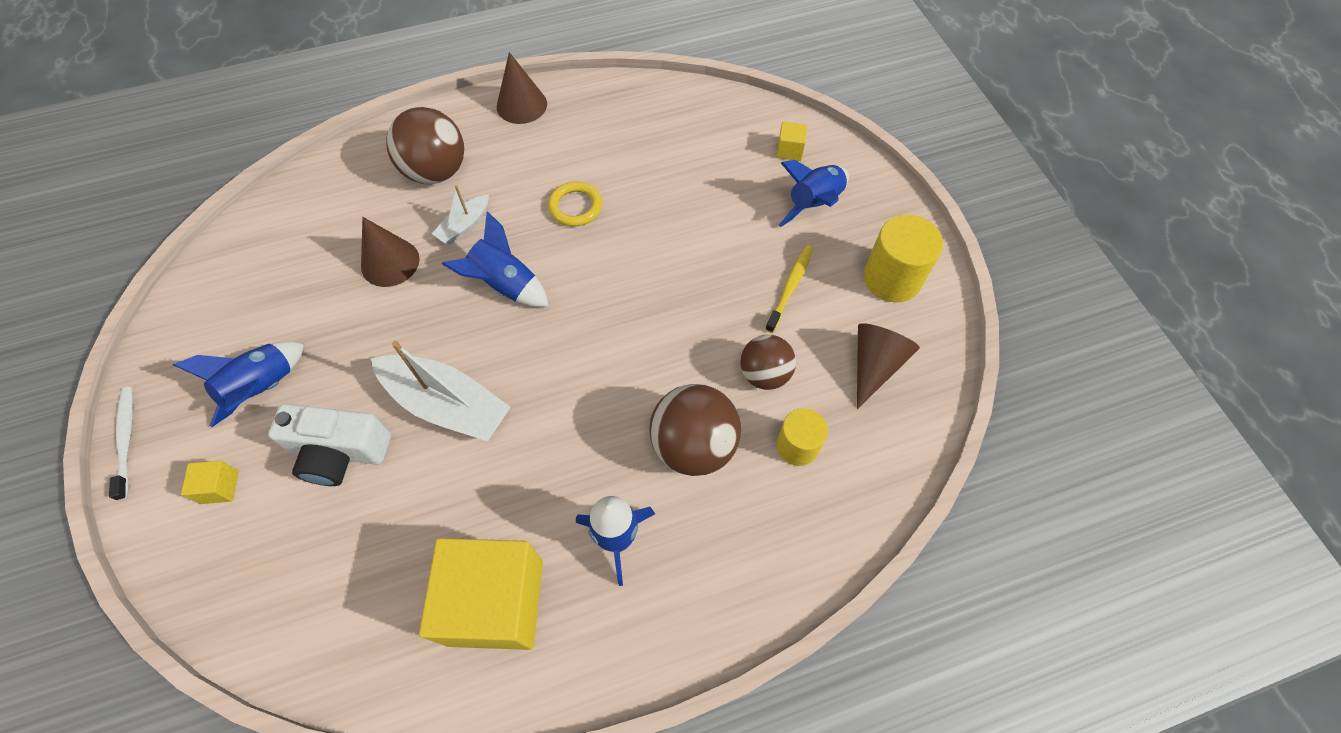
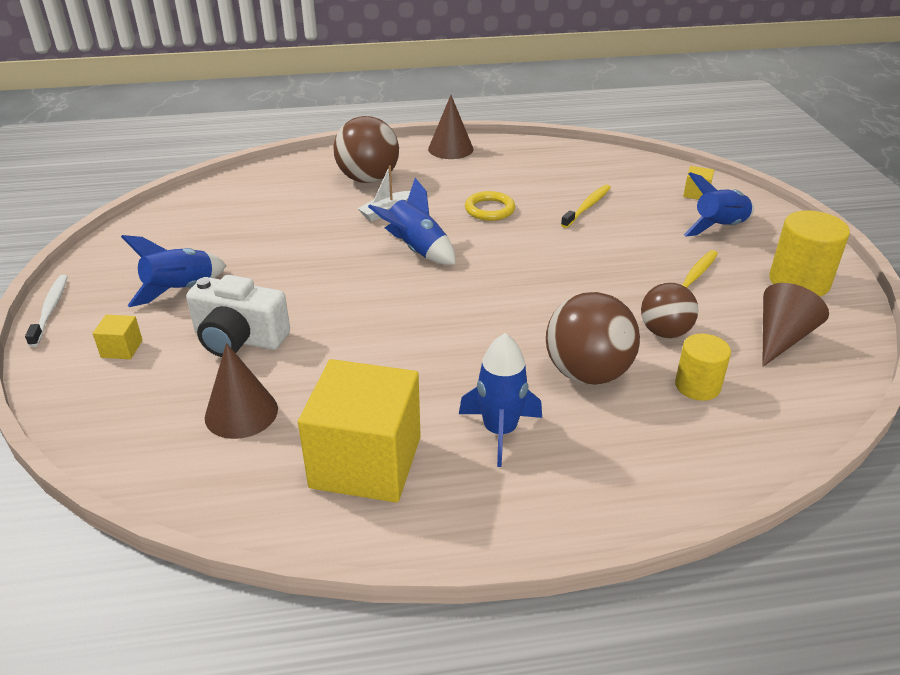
camera: 10 degrees right, 25 degrees down
brown cone [361,217,420,287] -> brown cone moved to [205,343,278,439]
white boat [371,341,511,442] -> none
none -> yellow toothbrush [561,185,611,228]

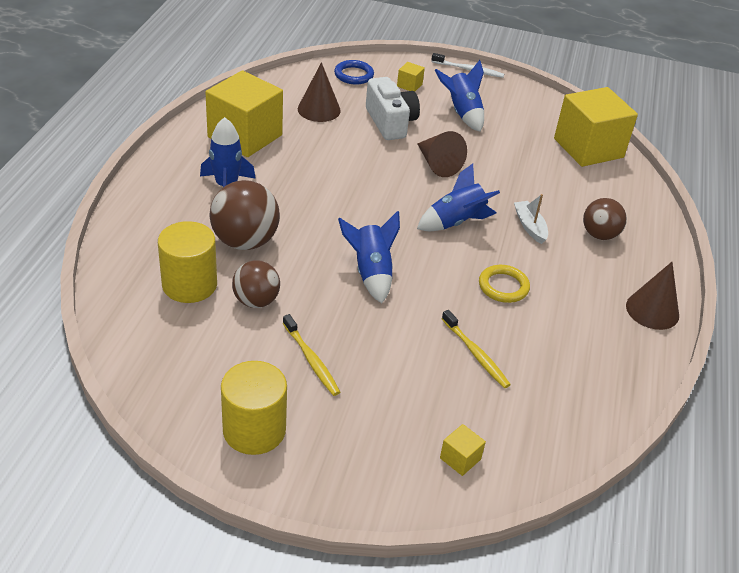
camera: 110 degrees right, 5 degrees up
white camera [186,275,290,357] -> white camera turned 120 degrees clockwise [366,77,420,140]
brown ball [334,116,399,183] -> brown ball [583,198,627,240], size x0.65
yellow cylinder [675,334,731,401] -> yellow cylinder [158,221,217,303], size x1.54
blue rocket [684,172,754,236] -> blue rocket moved to [338,211,400,303]
brown cone [762,283,829,367] -> brown cone moved to [417,131,467,177]
none -> blue ring [334,60,374,85]
none -> yellow cube [554,87,638,167]

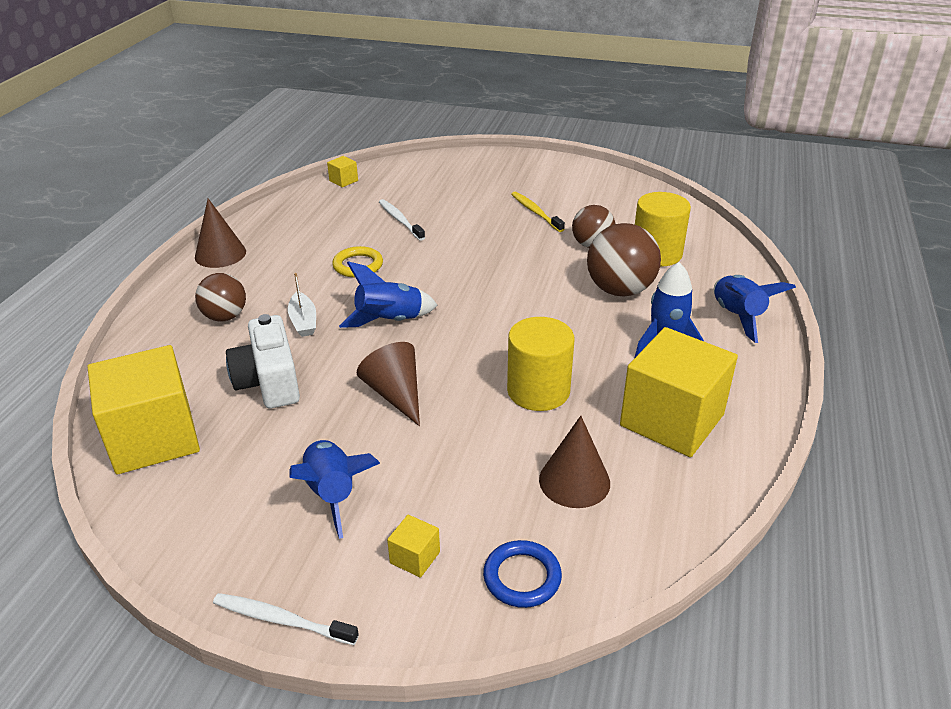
camera: 175 degrees left, 5 degrees down
yellow cylinder [221,361,287,455] -> yellow cylinder moved to [507,317,574,411]
blue rocket [338,211,400,303] -> blue rocket moved to [714,275,796,343]
white camera [366,77,420,140] -> white camera moved to [226,314,300,409]
yellow cube [440,424,486,476] -> yellow cube moved to [327,156,358,187]
yellow toothbrush [442,310,511,388] -> white toothbrush [379,199,425,240]

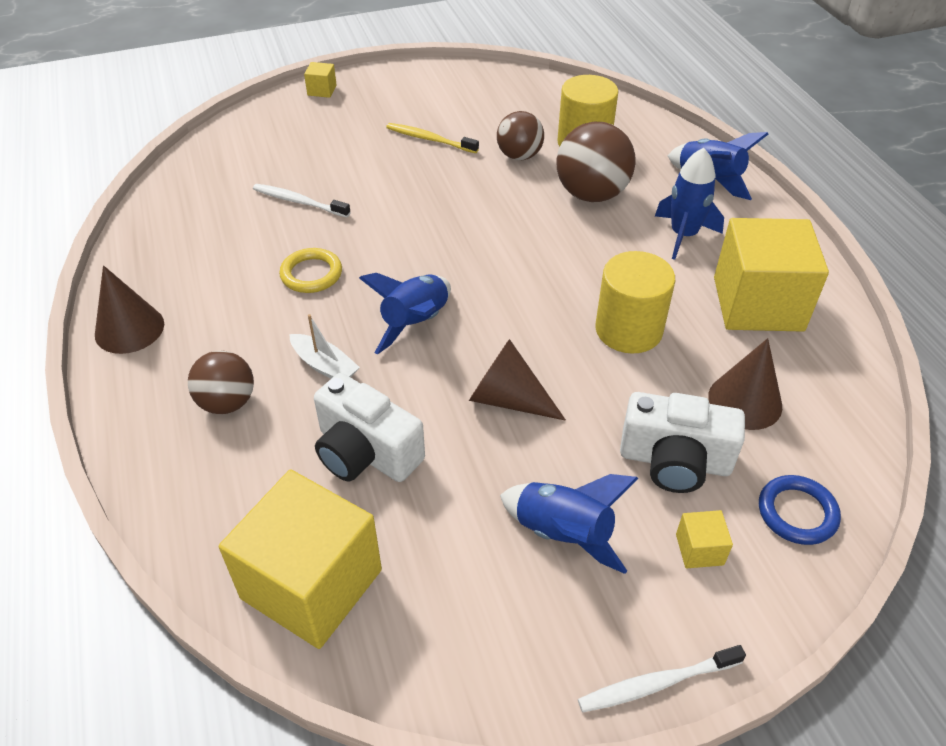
camera: 35 degrees left, 10 degrees up
yellow cube [327,156,358,187] -> yellow cube moved to [304,62,337,98]
none -> white camera [620,392,745,493]

